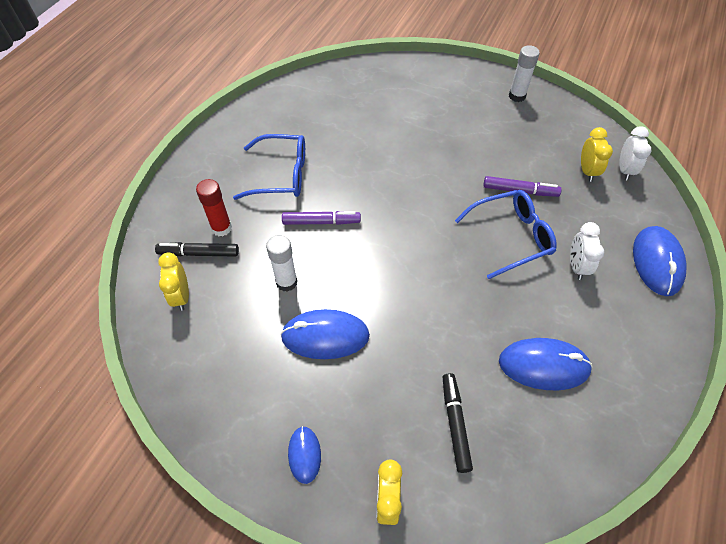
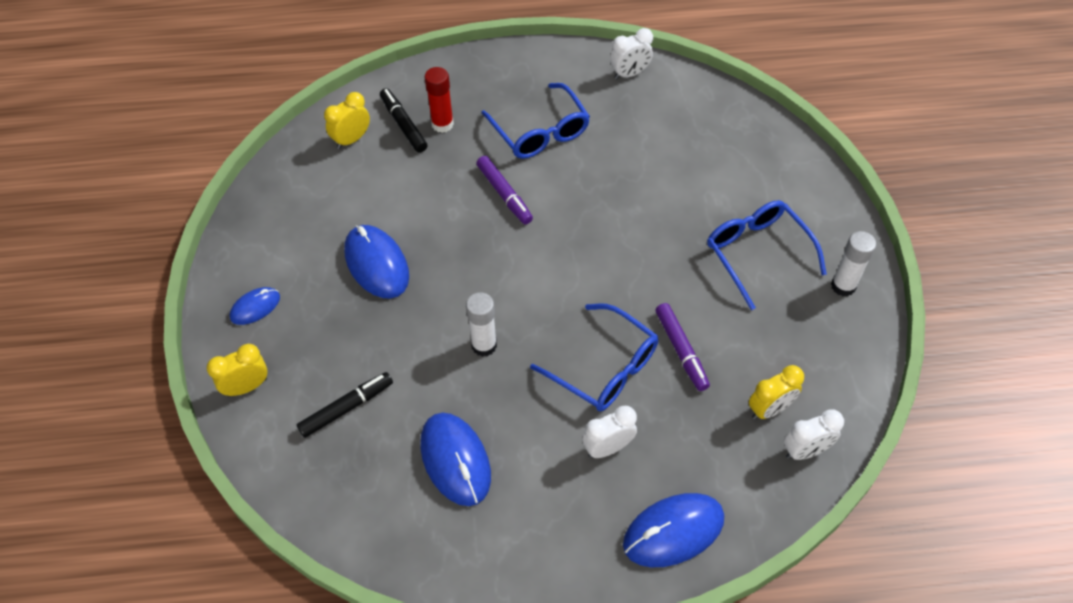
camera: 60 degrees right, 0 degrees up
white glue stick [266,235,297,292] -> white glue stick moved to [466,292,497,357]
none -> white clock [610,28,653,79]
none -> blue glasses [707,200,827,310]

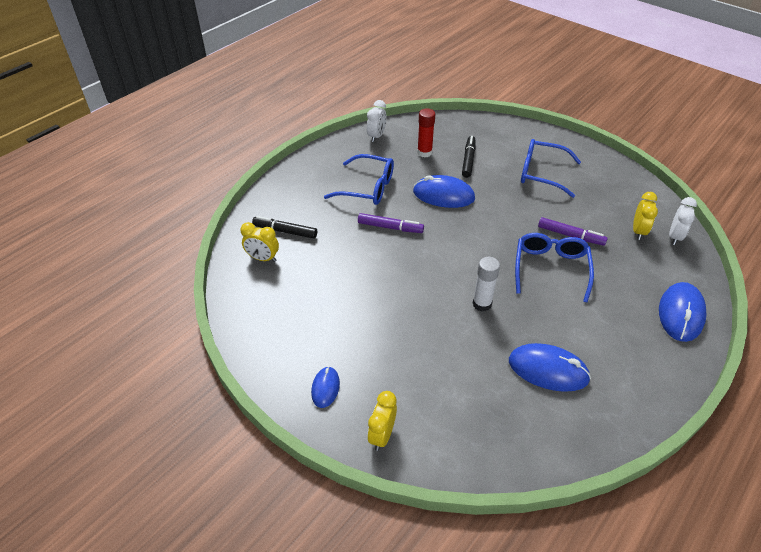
camera: 45 degrees left, 10 degrees down
black marker [297,372,393,438] -> black marker moved to [462,136,475,178]
yellow clock [324,92,370,149] -> yellow clock turned 75 degrees counterclockwise [240,222,279,262]
blue mouse [344,225,409,299] -> blue mouse moved to [413,175,475,208]
red glue stick [424,67,454,133] -> red glue stick moved to [417,108,435,157]
blue glasses [530,303,658,411] -> blue glasses turned 75 degrees counterclockwise [515,233,594,303]
white clock [582,406,637,458] -> none
white glue stick [831,231,876,297] -> none

